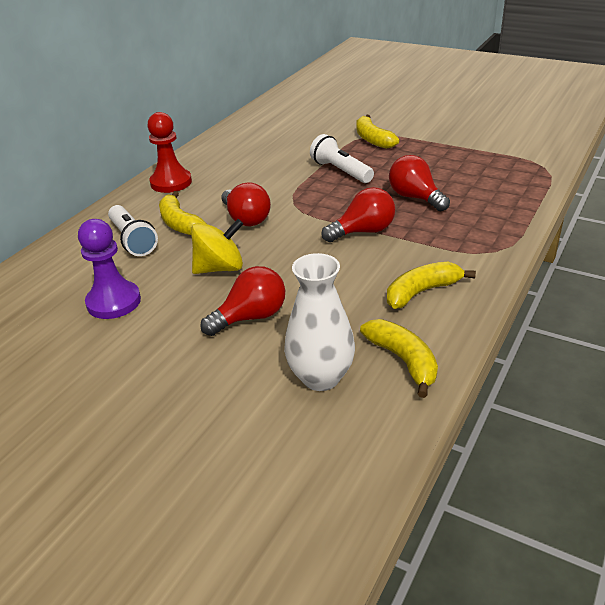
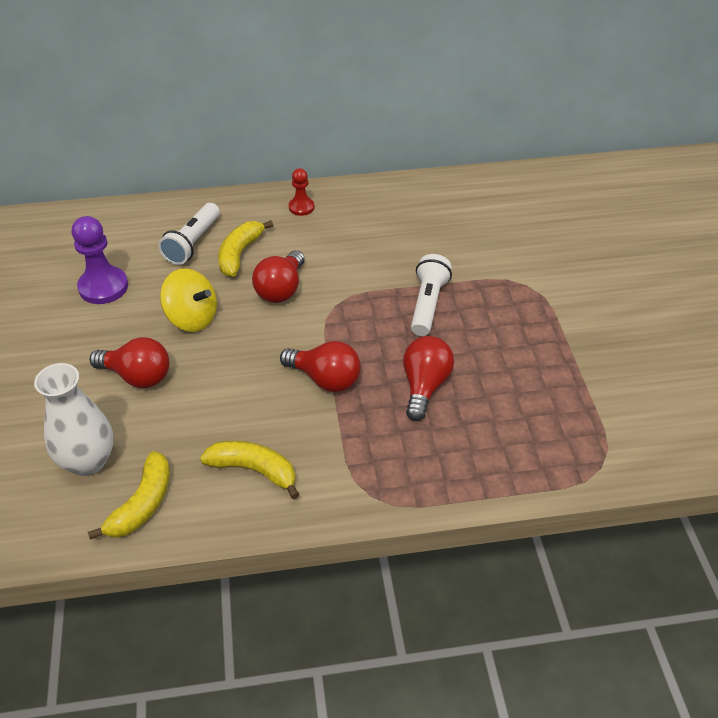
camera: 50 degrees right, 10 degrees up
red pawn [147,112,192,193] -> red pawn [289,168,314,216], size x0.58
yellow banana [356,115,399,149] -> none

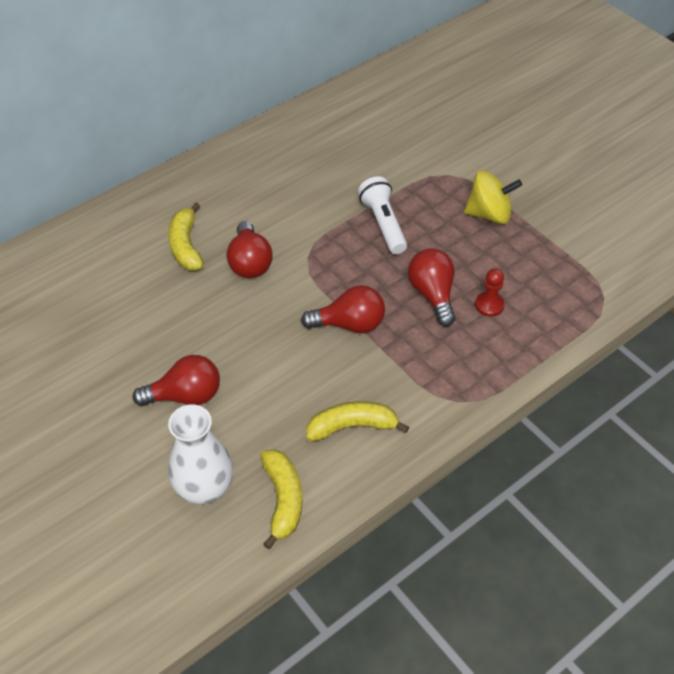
camera: 30 degrees left, 5 degrees up
purple pawn [72,216,128,304] -> none
white flashlight [158,203,220,265] -> none
yellow spinning top [160,268,217,332] -> yellow spinning top moved to [464,171,522,224]
red pawn [289,168,314,216] -> red pawn moved to [475,268,505,317]

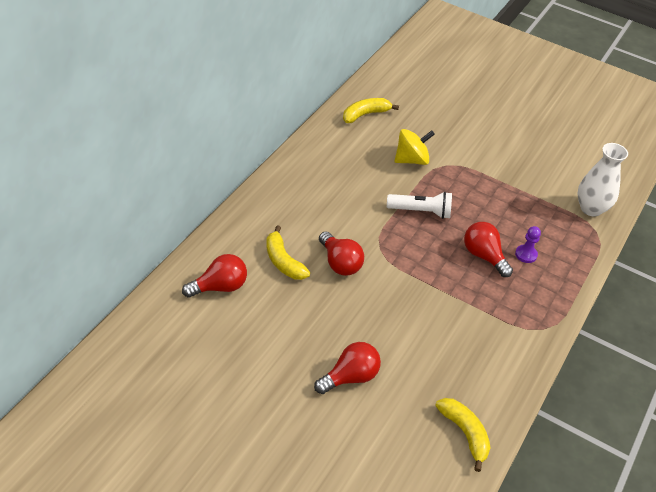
camera: 25 degrees left, 5 degrees down
white vase [168,405,233,504] -> white vase moved to [577,143,628,217]
red light bulb [301,285,385,333] -> red light bulb moved to [182,254,247,298]
yellow banana [306,401,409,442] -> yellow banana moved to [343,98,399,123]
white flashlight [358,176,407,254] -> white flashlight turned 135 degrees clockwise [387,192,452,219]
yellow spinning top [464,171,522,224] -> yellow spinning top moved to [395,129,435,165]
red pawn [475,268,505,317] -> purple pawn [515,226,541,263]

